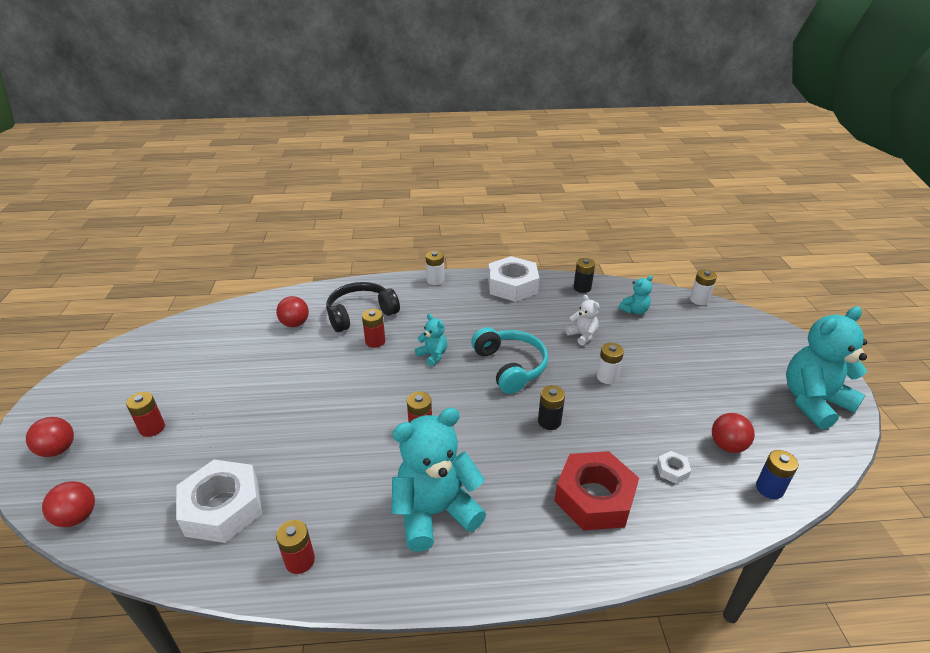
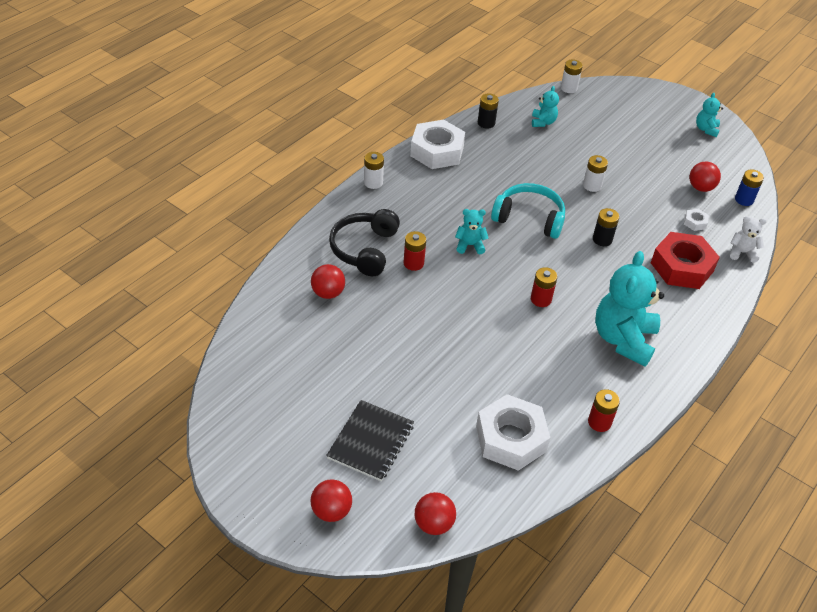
camera: 50 degrees left, 10 degrees up
red battery [126,392,165,437] -> black notebook [326,400,414,481]
white teddy bear [566,295,600,346] -> white teddy bear moved to [730,216,767,263]
turquoise teddy bear [786,306,867,429] -> turquoise teddy bear [696,92,723,137], size x0.47

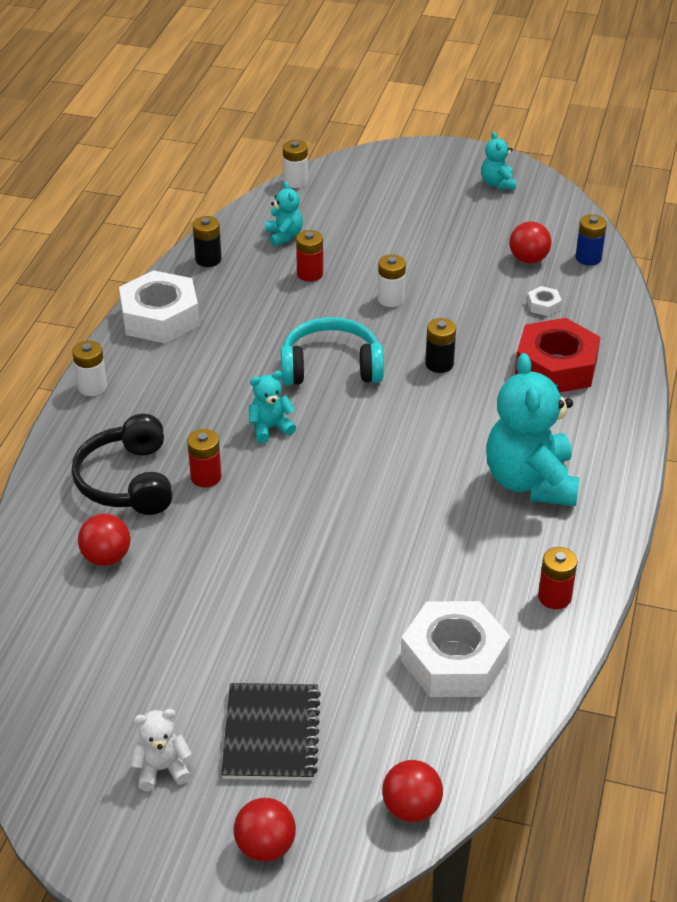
camera: 20 degrees left, 5 degrees down
red battery [531,267,557,307] -> red battery moved to [296,230,323,282]
white teddy bear [730,216,767,263] -> white teddy bear moved to [131,709,192,791]

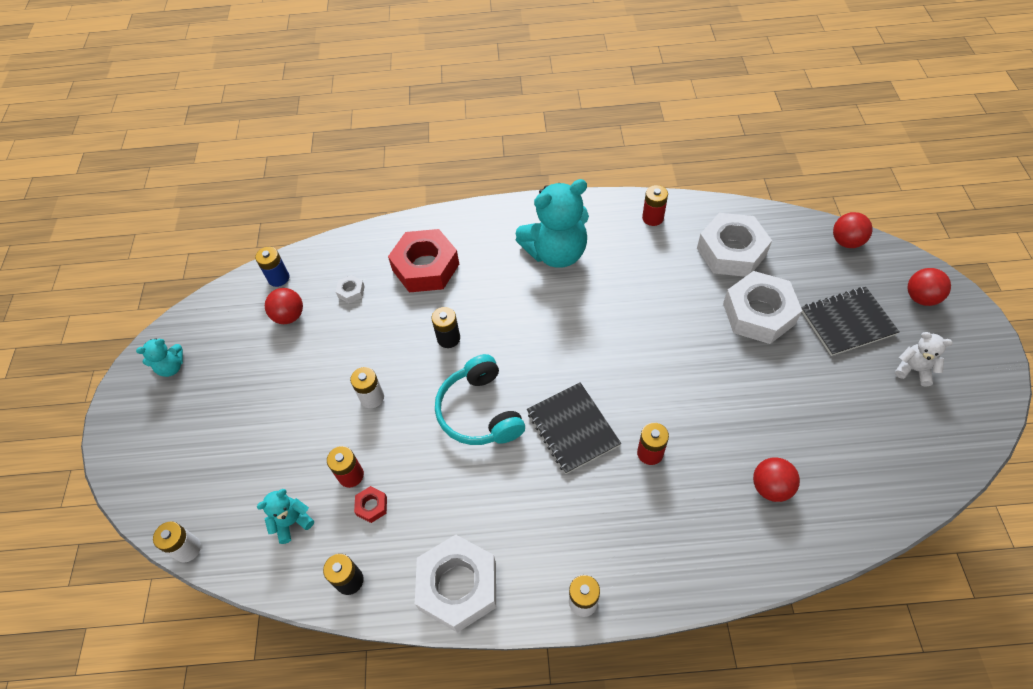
camera: 105 degrees left, 15 degrees up
black headphones [72,414,173,515] -> none
white teddy bear [131,709,192,791] -> white teddy bear turned 150 degrees clockwise [895,332,953,387]
turquoise teddy bear [249,371,296,443] -> black notebook [527,382,621,474]
none -> red nut [354,486,387,523]
none -> white nut [723,271,802,344]

